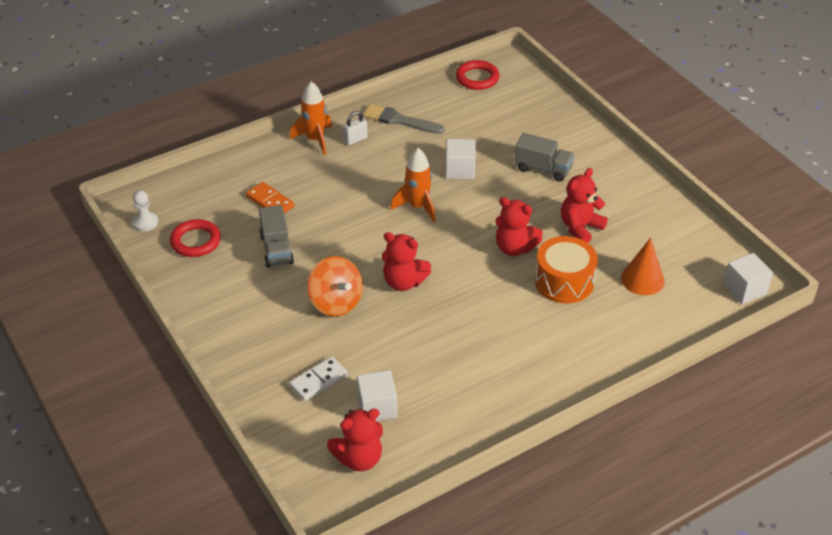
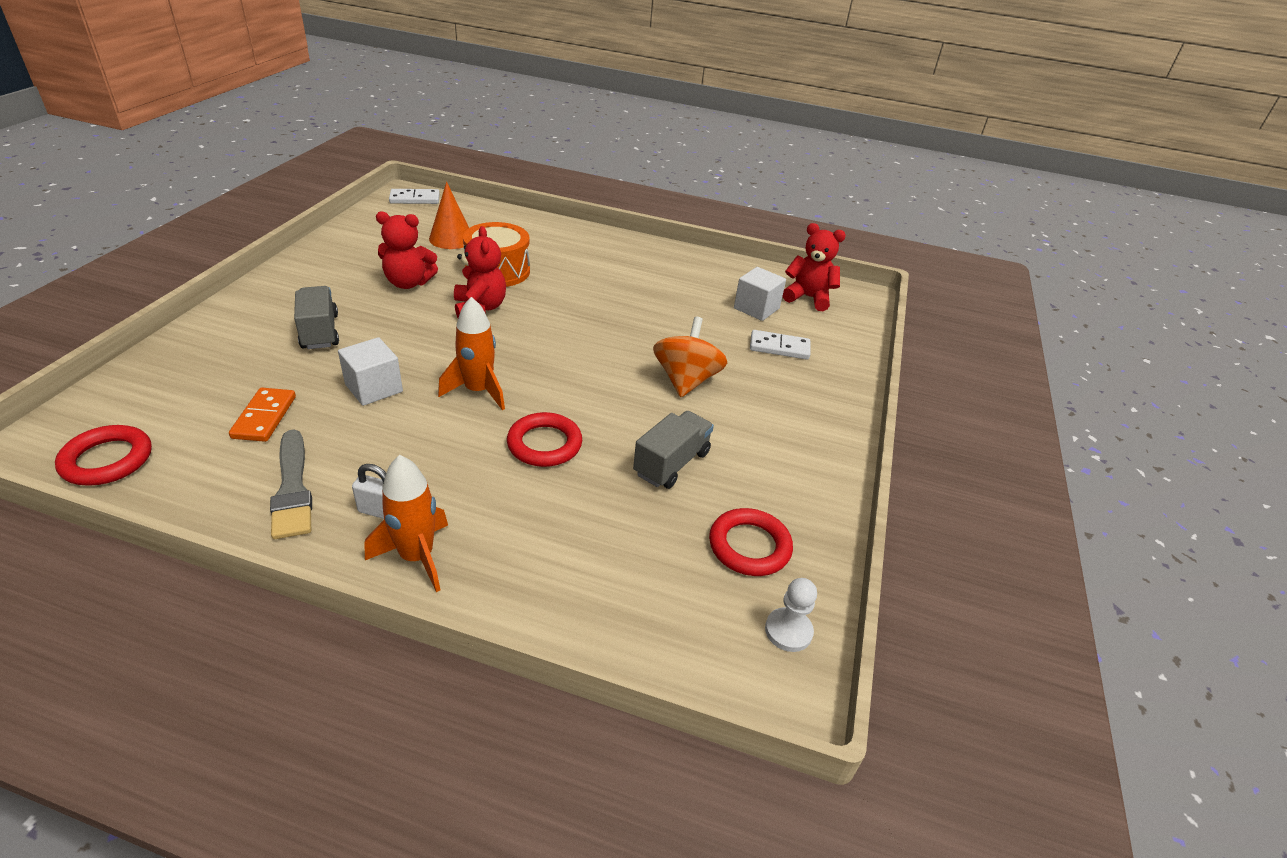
camera: 135 degrees left, 5 degrees down
orange domino [246,182,294,213] -> orange domino moved to [229,388,296,442]
red teddy bear [382,232,431,291] -> none
white cube [723,253,773,304] -> white domino [389,189,440,204]
none -> red ring [507,412,582,467]

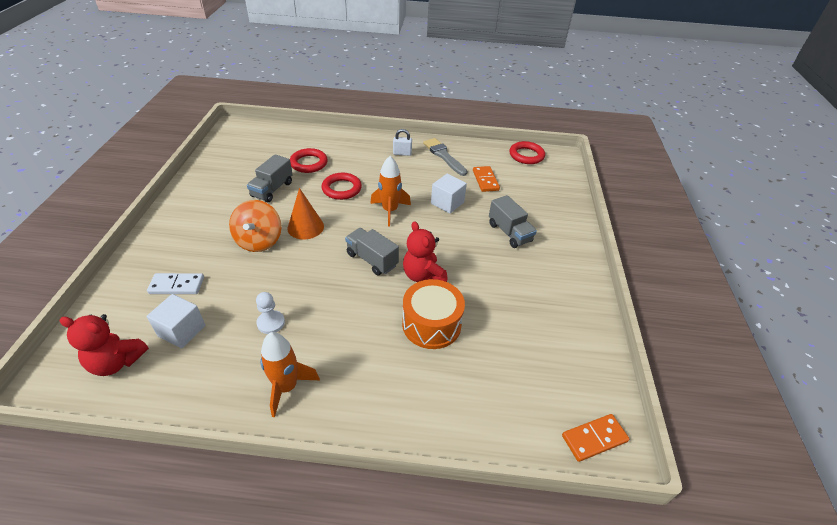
camera: 170 degrees right, 5 degrees up
orange rocket [364,455,448,592] -> orange rocket moved to [260,332,320,417]
red teddy bear [376,211,438,289] -> none
white domino [389,189,440,204] -> orange domino [562,414,629,462]
orange cone [429,182,469,249] -> orange cone moved to [287,188,324,240]
red ring [709,508,793,576] -> red ring moved to [290,148,328,173]
white pawn [765,578,817,652] -> white pawn moved to [256,292,285,334]
none -> grey truck [345,228,399,276]

